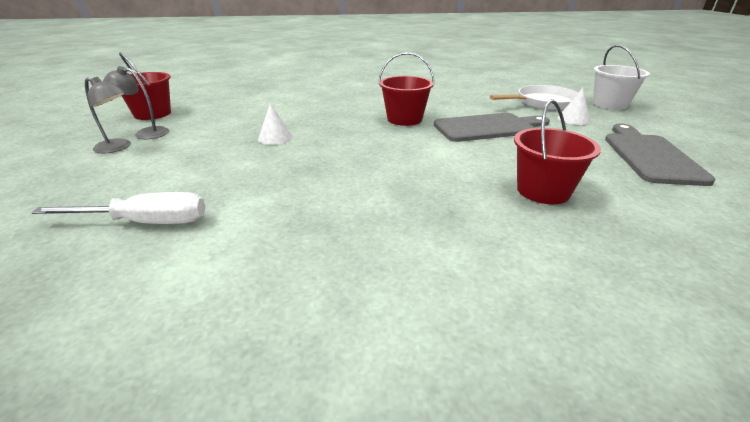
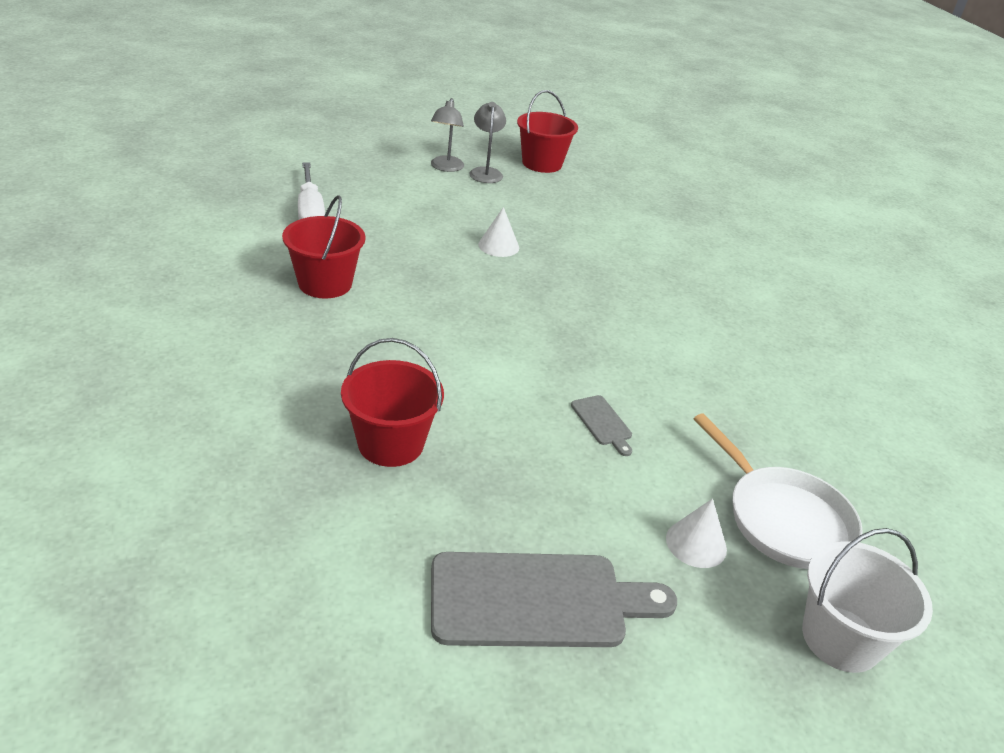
camera: 75 degrees right, 5 degrees up
red bucket [378,52,435,126] -> red bucket moved to [282,195,365,299]
grey cutting board [434,113,550,142] -> grey cutting board [571,395,632,456], size x0.44

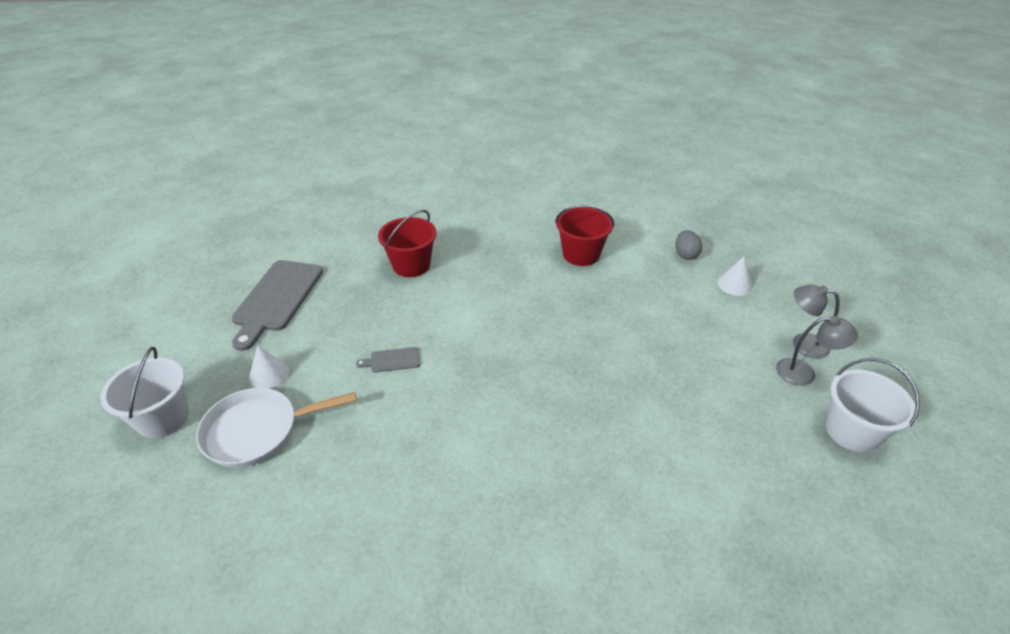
camera: 110 degrees right, 5 degrees up
white screwdriver [298,162,325,220] -> grey egg [675,230,702,260]
white cone [478,207,519,257] -> white cone moved to [717,257,752,296]
red bucket [517,90,578,173] -> white bucket [826,358,920,452]

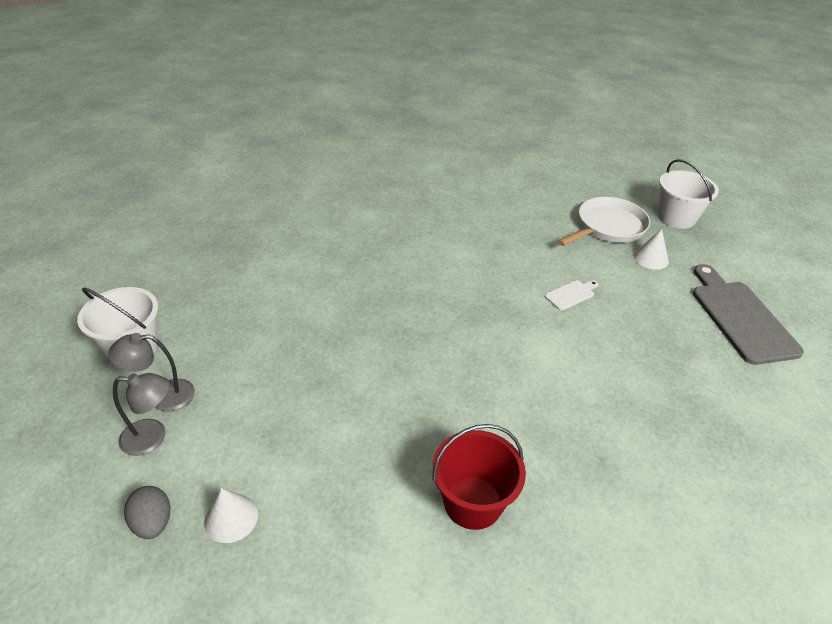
camera: 155 degrees right, 0 degrees up
grey cutting board [356,347,420,373] -> white cutting board [545,280,598,310]
red bucket [378,210,437,277] -> none
grey egg [675,230,702,260] -> grey egg moved to [124,486,170,539]

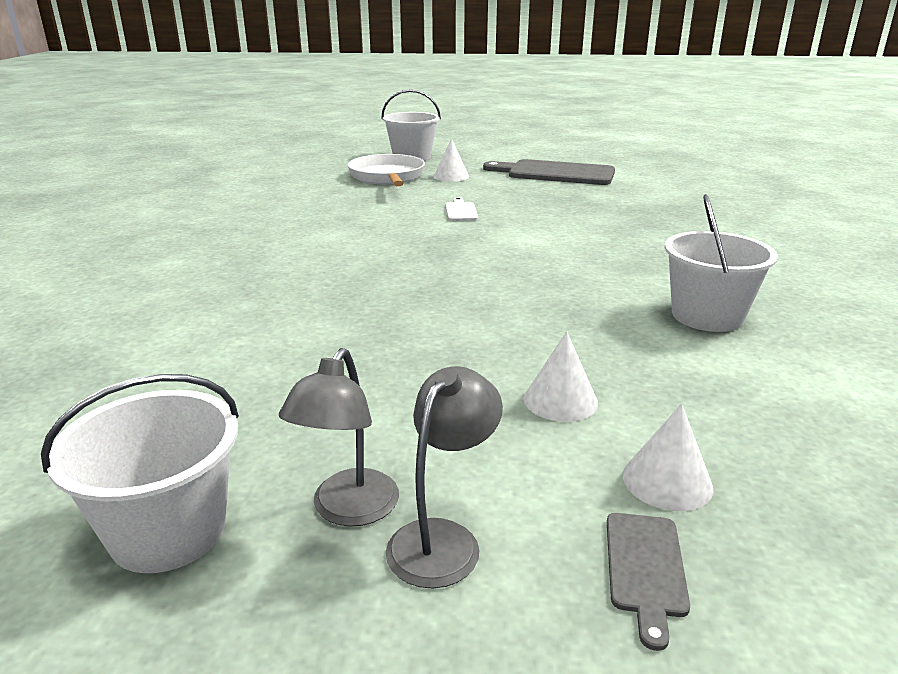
camera: 60 degrees left, 15 degrees down
grey egg [124,486,170,539] -> grey cutting board [607,513,690,651]
red bucket [432,424,526,530] -> white bucket [664,194,778,332]
none -> white cone [524,331,598,422]

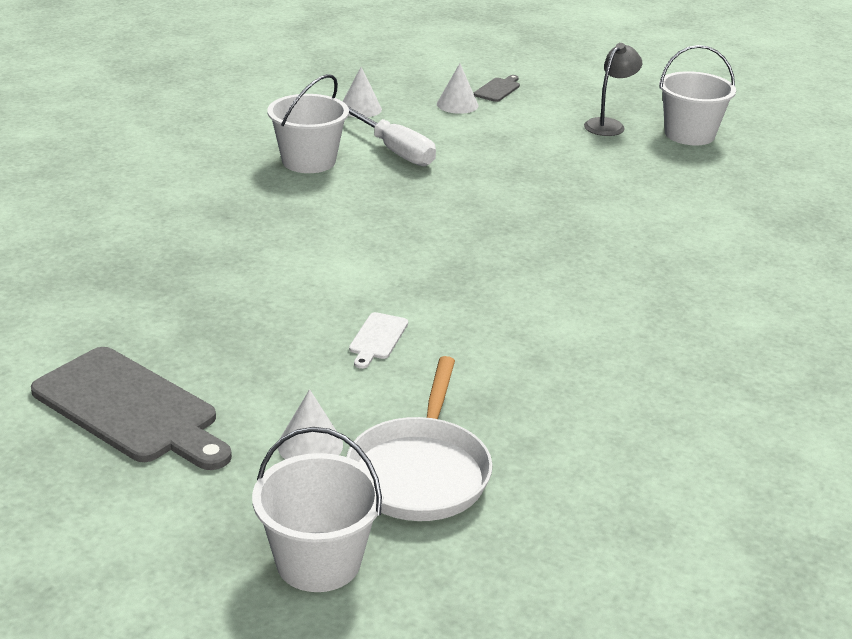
camera: 160 degrees left, 5 degrees up
grey lamp [386,366,503,588] -> none
white cone [524,331,598,422] -> white cone moved to [343,67,382,117]
none -> white screwdriver [348,106,436,166]

